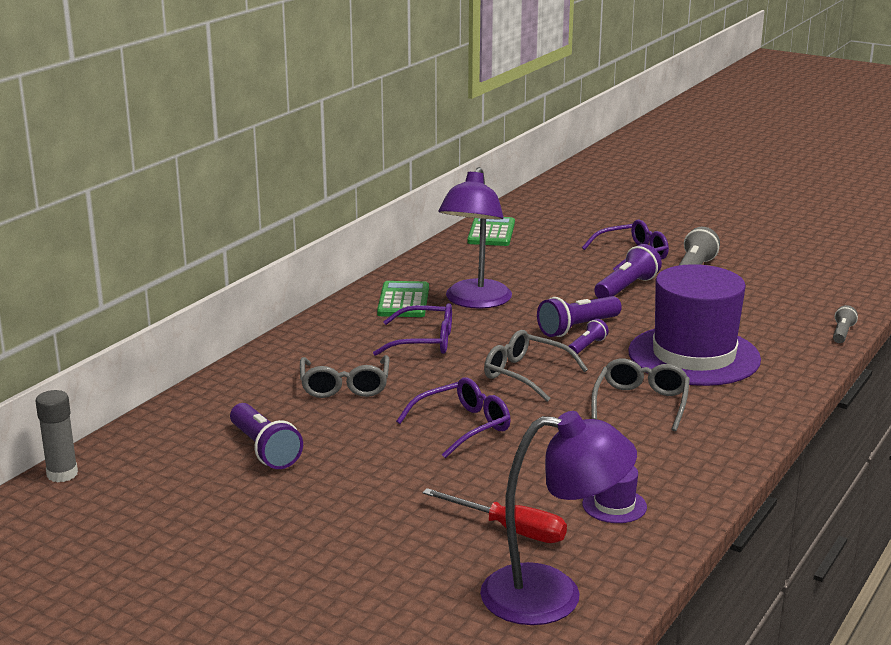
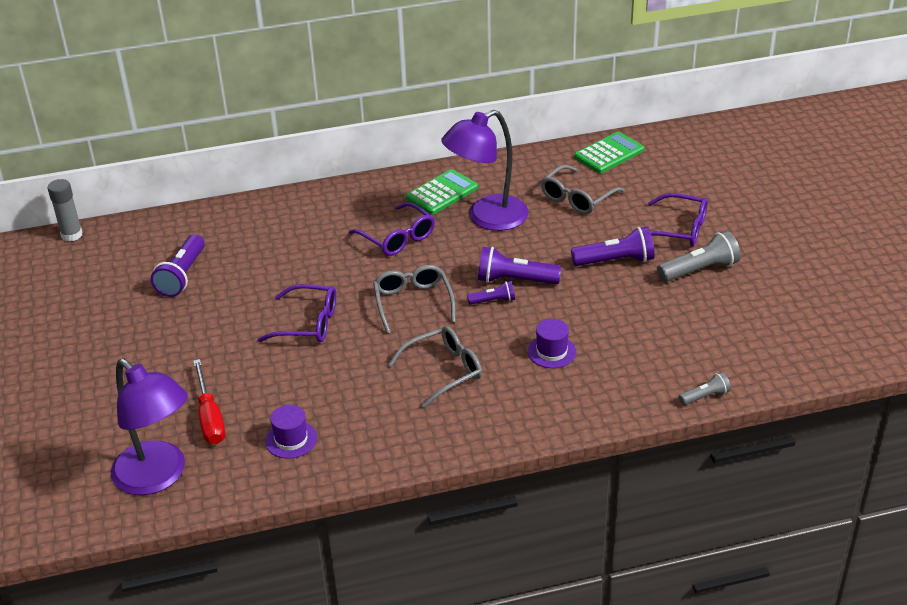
camera: 45 degrees right, 15 degrees up
grey glasses [300,355,389,398] -> grey glasses moved to [541,165,625,214]
purple hat [628,264,761,386] -> purple hat [528,319,576,368], size x0.40

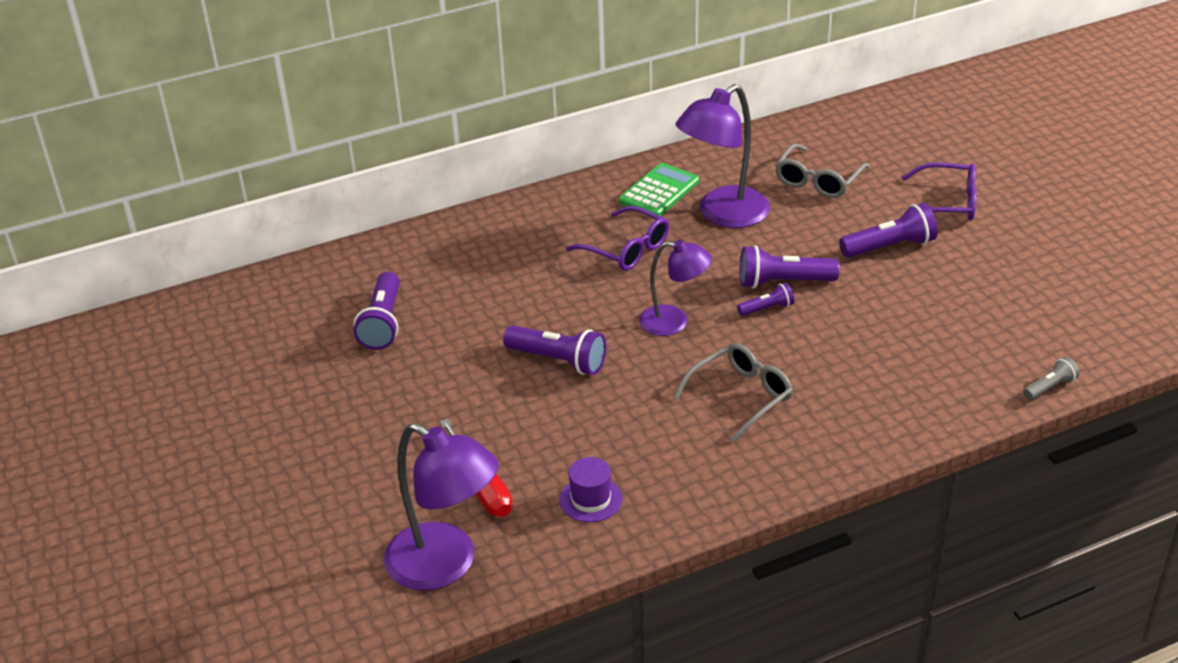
camera: 10 degrees left, 0 degrees up
grey glue stick [48,179,83,242] -> none
purple glasses [258,284,336,342] -> purple flashlight [503,325,606,375]
grey glasses [373,265,456,334] -> purple lamp [639,240,712,336]
purple hat [528,319,576,368] -> none
green calculator [574,132,644,173] -> none
grey flashlight [657,231,741,282] -> none

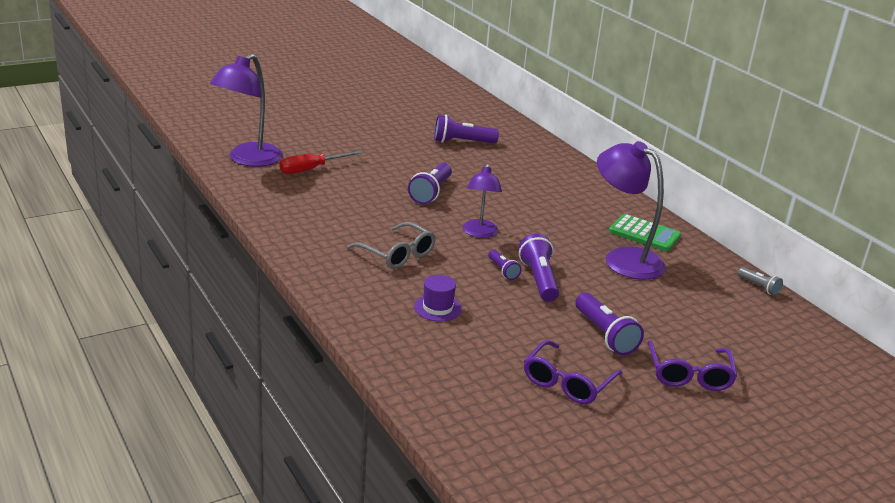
camera: 80 degrees right, 10 degrees down
purple hat [559,457,622,522] -> purple hat moved to [414,275,462,322]
purple glasses [566,206,669,271] -> purple glasses moved to [524,340,623,404]
grey glasses [775,144,870,198] -> none
grey flashlight [1023,357,1080,400] -> grey flashlight moved to [738,267,783,296]

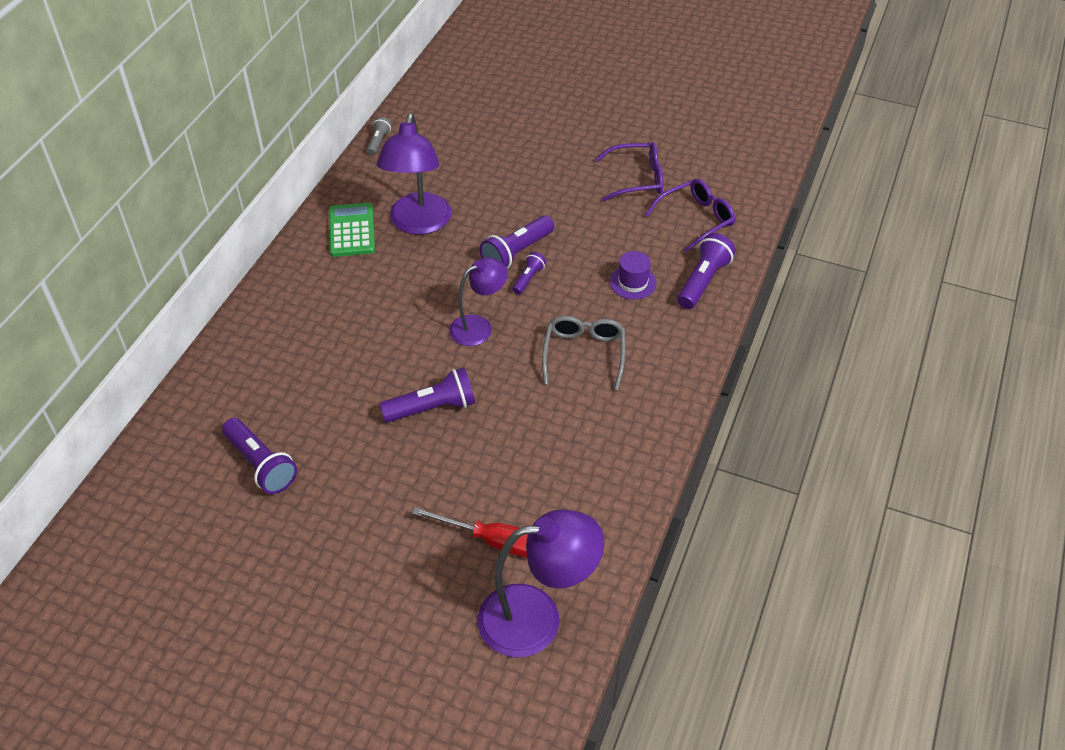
camera: 125 degrees left, 20 degrees up
purple flashlight [575,293,644,355] -> purple flashlight moved to [677,233,736,309]
purple glasses [648,340,737,391] -> purple glasses moved to [645,178,736,253]

